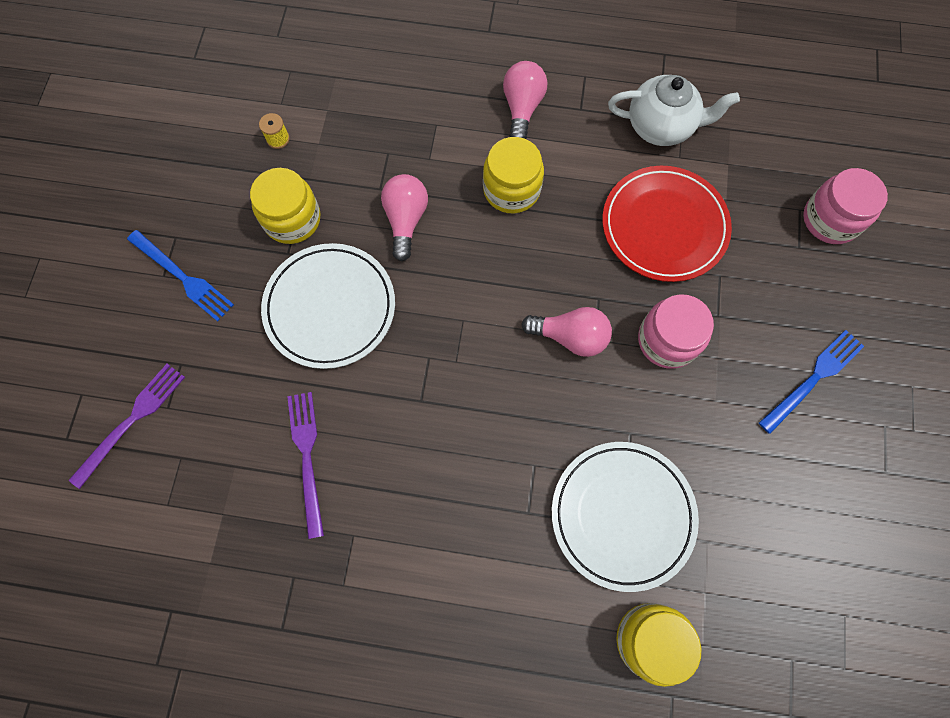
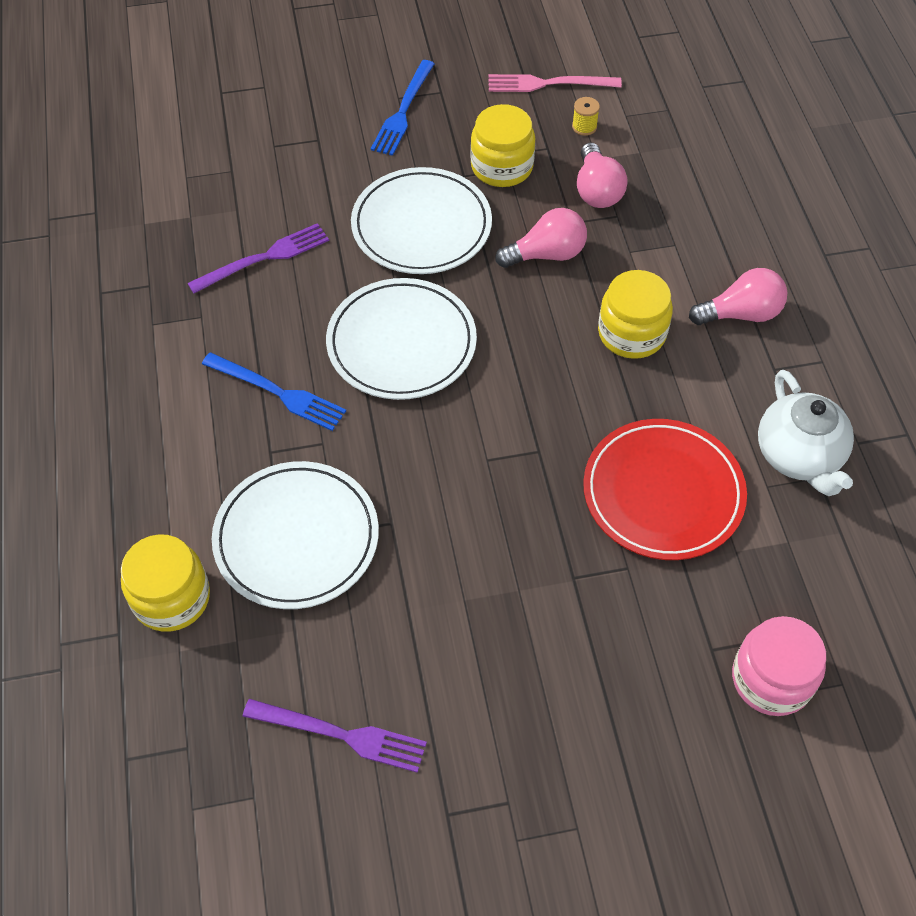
camera: 70 degrees right, 15 degrees down
purple fork [69,364,185,489] -> purple fork moved to [243,699,427,773]
pink light bulb [521,307,612,357] -> pink light bulb moved to [577,142,628,208]
pink jar [638,294,714,369] -> none
blue fork [759,330,864,434] -> blue fork moved to [202,352,346,431]
none -> white plate [326,278,477,400]
none -> pink fork [489,74,622,92]

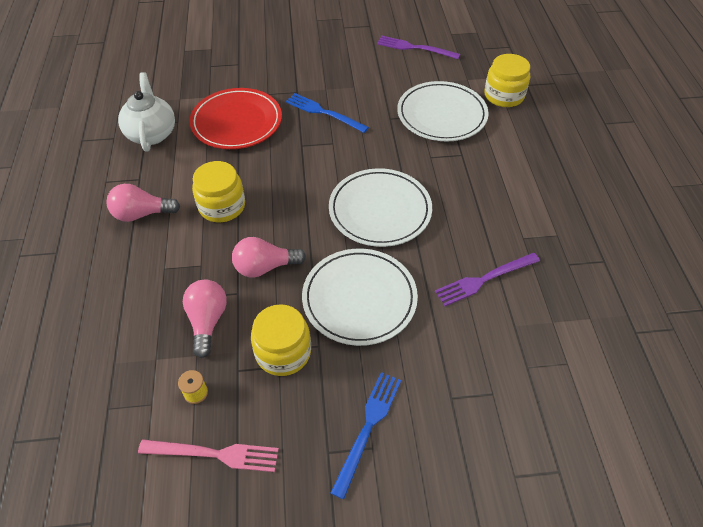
camera: 175 degrees left, 5 degrees down
blue fork [202,352,346,431] -> blue fork moved to [286,93,369,133]
pink jar [732,616,826,716] -> none

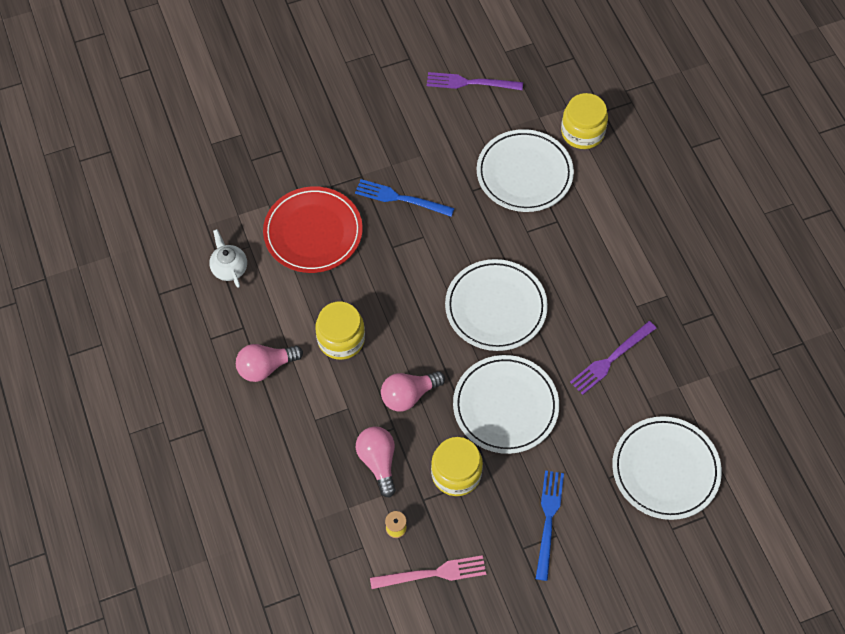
camera: 15 degrees left, 10 degrees up
white teapot [118,72,175,152] -> white teapot [209,229,247,288], size x0.65
none -> white plate [612,416,722,520]

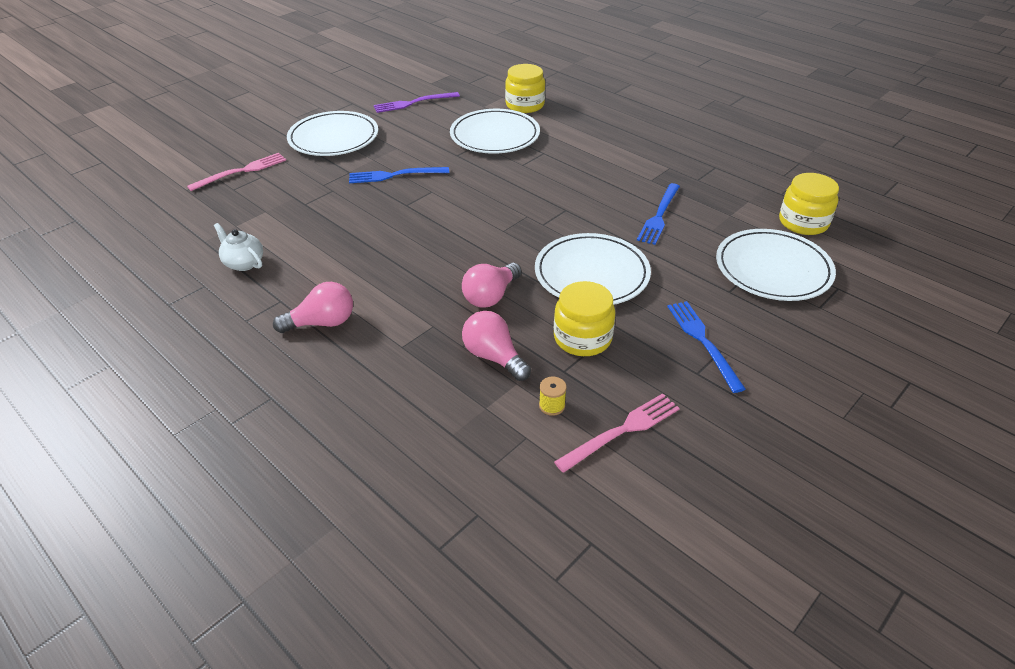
camera: 25 degrees left, 20 degrees down
pink light bulb [236,344,303,382] -> pink light bulb turned 150 degrees counterclockwise [273,282,353,333]
red plate [263,186,363,273] -> none
yellow jar [315,302,365,360] -> yellow jar moved to [779,173,839,235]
white plate [445,259,548,351] -> white plate moved to [287,111,378,156]
purple fork [570,321,657,395] -> blue fork [637,183,680,245]
none -> pink fork [187,153,286,191]

